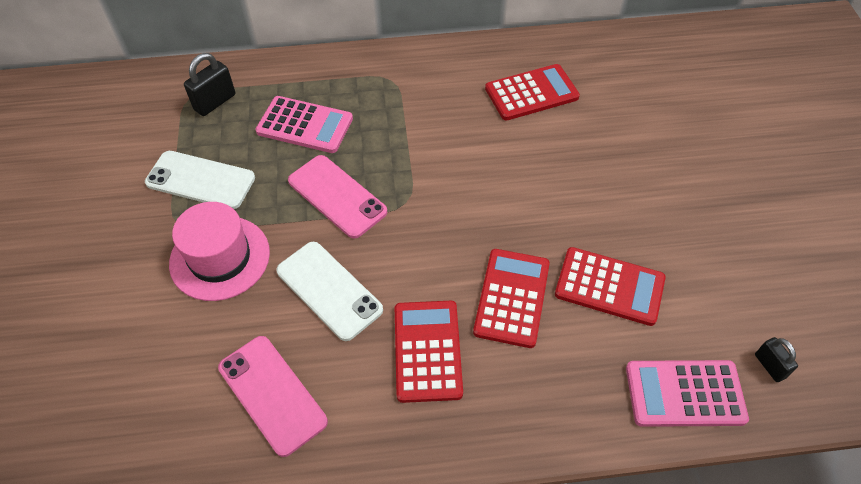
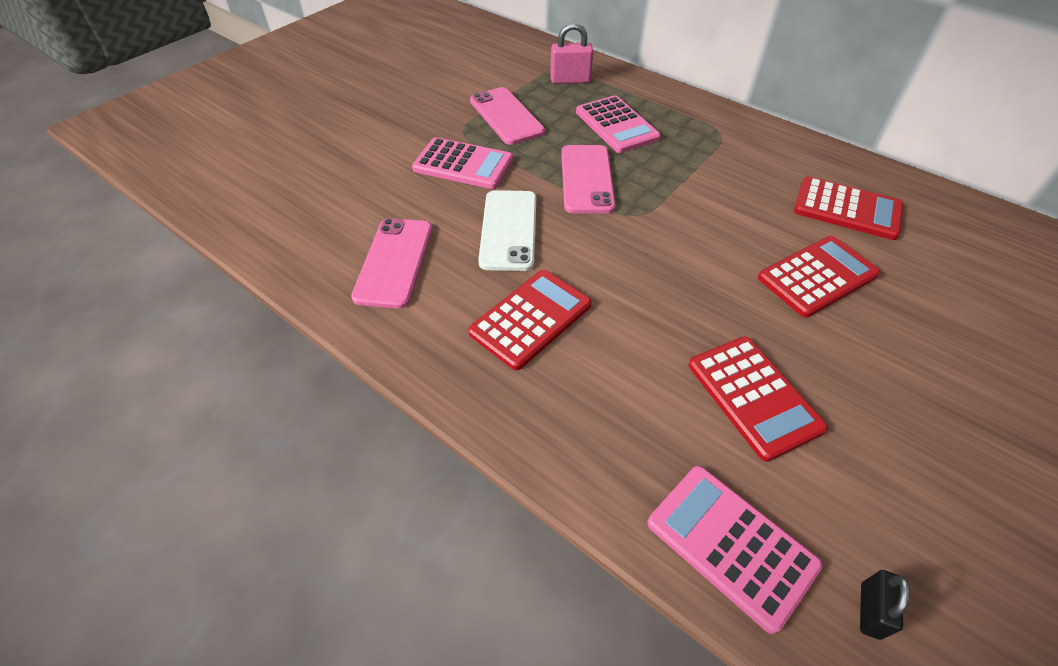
camera: 45 degrees right, 5 degrees down
white phone [145,151,255,209] -> pink phone [470,87,545,145]
pink hat [169,202,270,301] -> pink calculator [412,137,513,189]
black padlock [184,53,235,116] -> pink padlock [550,23,593,84]
red calculator [473,249,550,348] -> red calculator moved to [758,236,880,318]

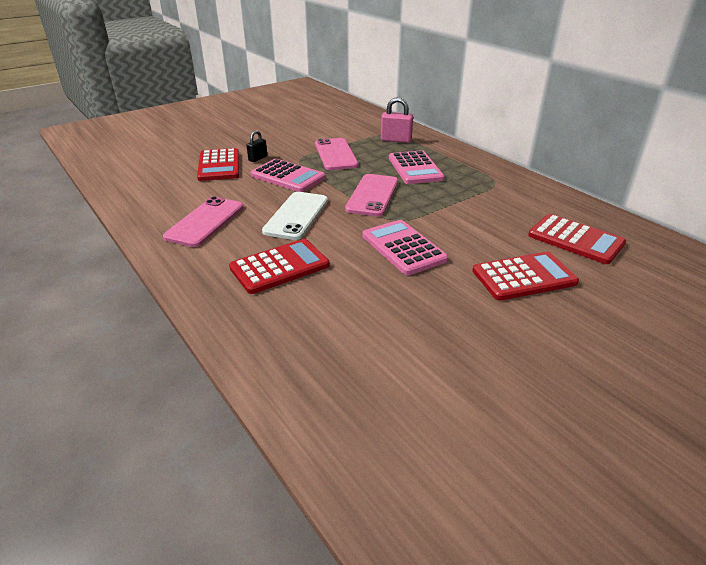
camera: 15 degrees right, 15 degrees down
pink calculator [647,466,823,634] -> pink calculator moved to [362,220,448,275]
red calculator [689,337,828,462] -> red calculator moved to [197,148,239,181]
black padlock [860,570,910,640] -> black padlock moved to [247,130,267,162]

